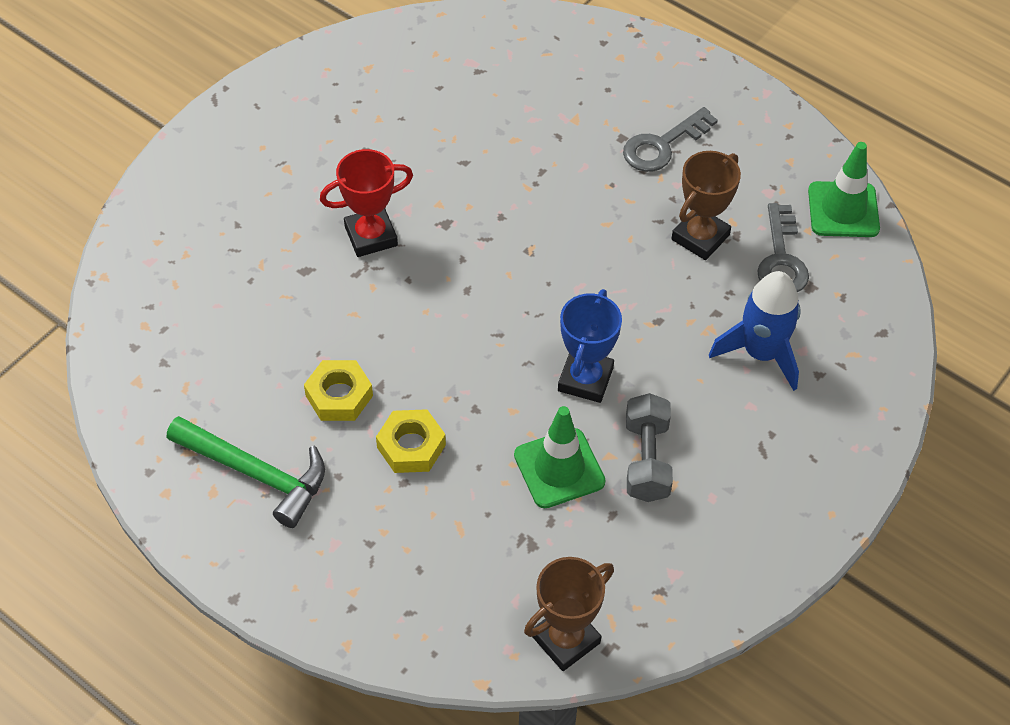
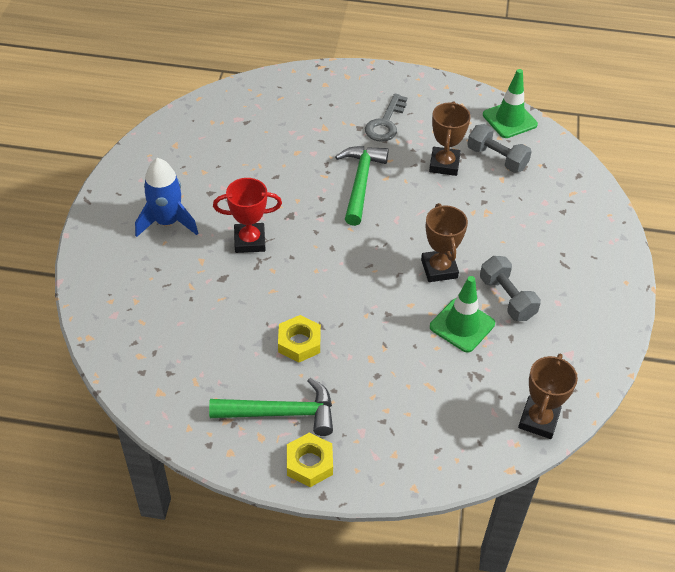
camera: 30 degrees left, 5 degrees down
red trophy [320,149,413,257] -> red trophy turned 45 degrees clockwise [213,178,282,253]
yellow nut [376,409,446,473] -> yellow nut moved to [287,433,333,487]
blue trophy [558,289,622,403] -> brown trophy [421,203,468,282]
blue rocket [709,271,801,391] -> blue rocket moved to [135,158,198,237]
grey key [757,203,809,292] -> grey dumbbell [467,124,532,173]
none -> green hammer [335,146,389,226]

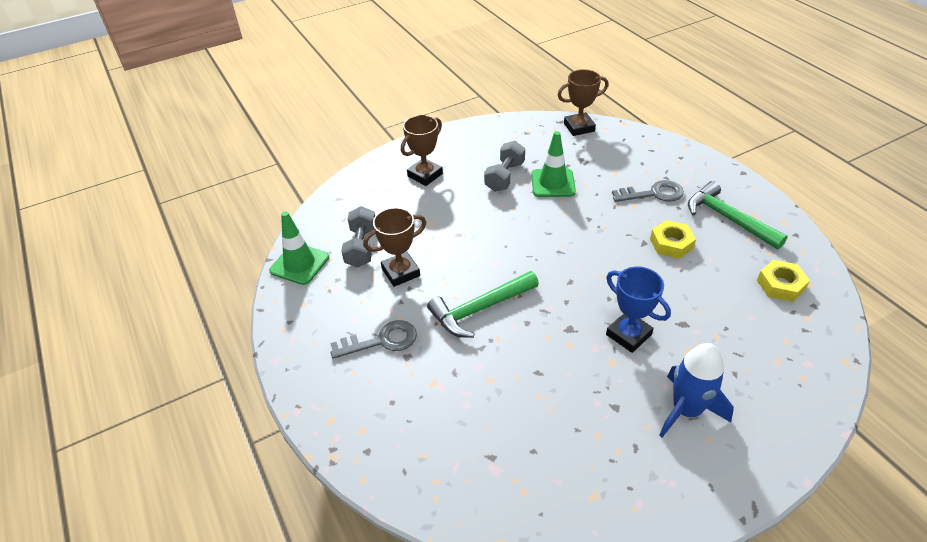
camera: 125 degrees left, 5 degrees down
red trophy [213,178,282,253] -> blue trophy [606,267,671,353]
yellow nut [287,433,333,487] -> yellow nut moved to [757,260,810,302]
brown trophy [421,203,468,282] -> brown trophy moved to [401,115,443,186]
none -> grey key [612,180,684,202]

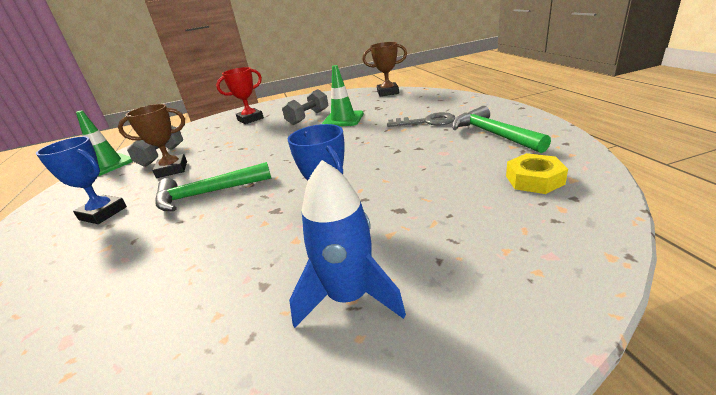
camera: 15 degrees right, 15 degrees down
grey key [330,320,417,359] -> blue trophy [36,136,127,224]
brown trophy [401,115,443,186] -> red trophy [216,67,264,124]
yellow nut [650,220,696,259] -> none

